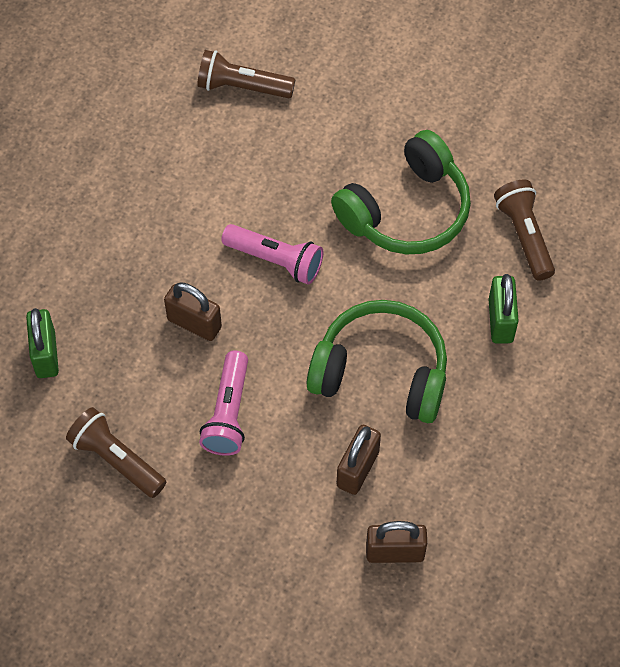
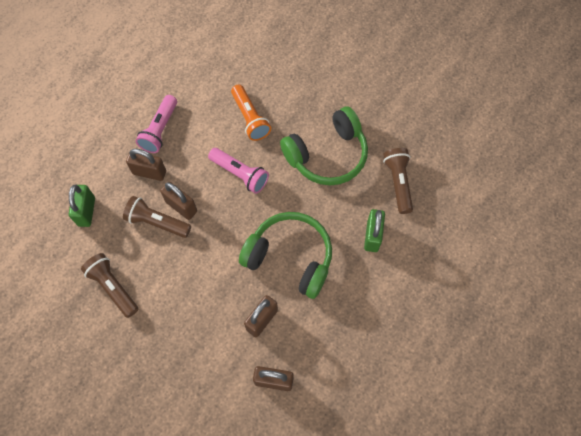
camera: 10 degrees right, 5 degrees up
brown flashlight [197,50,295,98] -> brown flashlight moved to [123,196,191,238]
pink flashlight [199,351,248,456] -> pink flashlight moved to [136,95,177,153]
none -> brown padlock [126,149,166,181]
none -> orange flashlight [231,84,271,141]

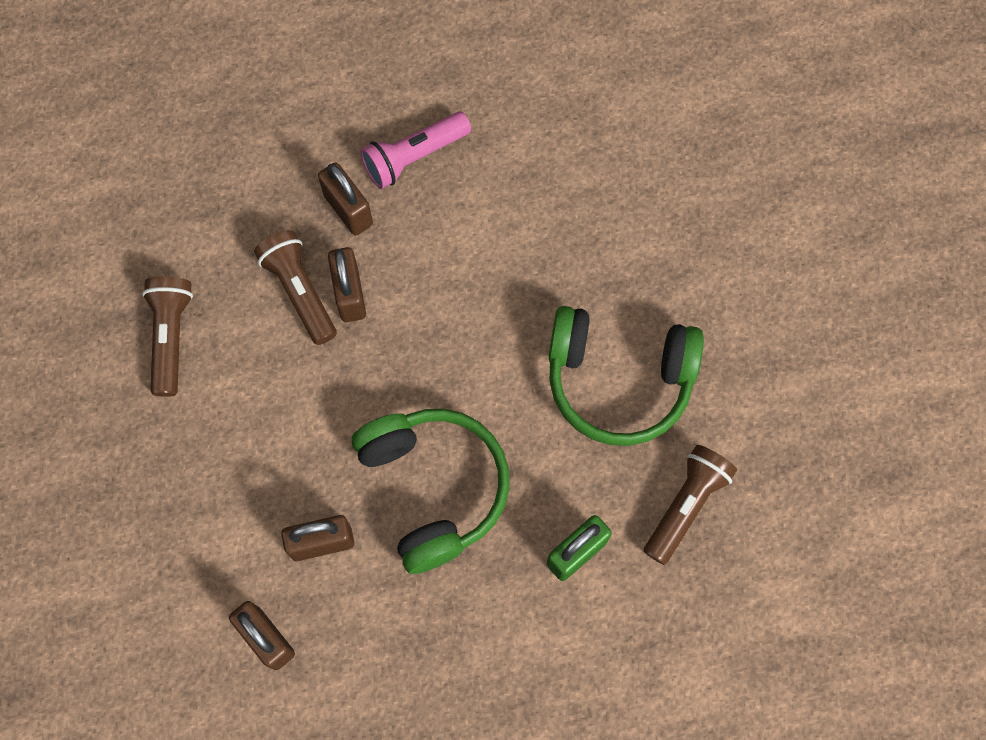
camera: 40 degrees right, 5 degrees up
green padlock [69,184,95,227] -> none
pink flashlight [208,148,269,194] -> none
orange flashlight [231,84,271,141] -> none

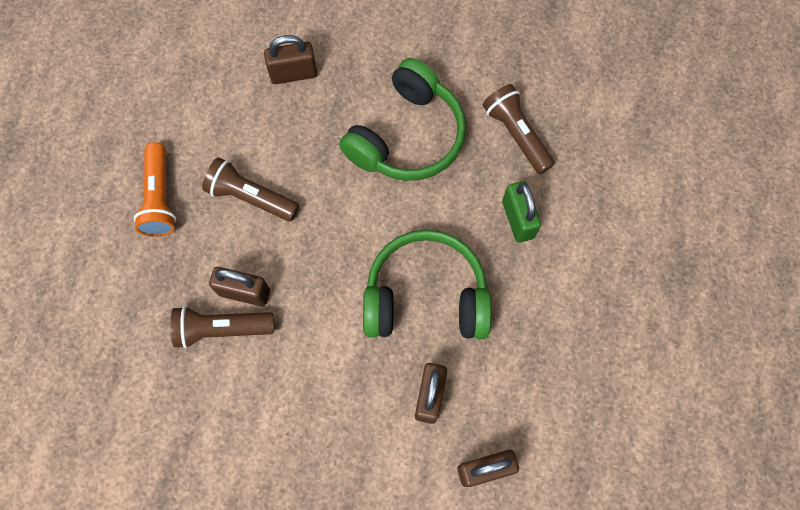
camera: 65 degrees left, 0 degrees up
brown flashlight [142,276,193,397] -> brown flashlight moved to [202,157,299,222]
brown padlock [318,163,373,235] -> brown padlock moved to [264,35,317,84]
pink flashlight [360,112,471,189] -> orange flashlight [134,142,176,237]

